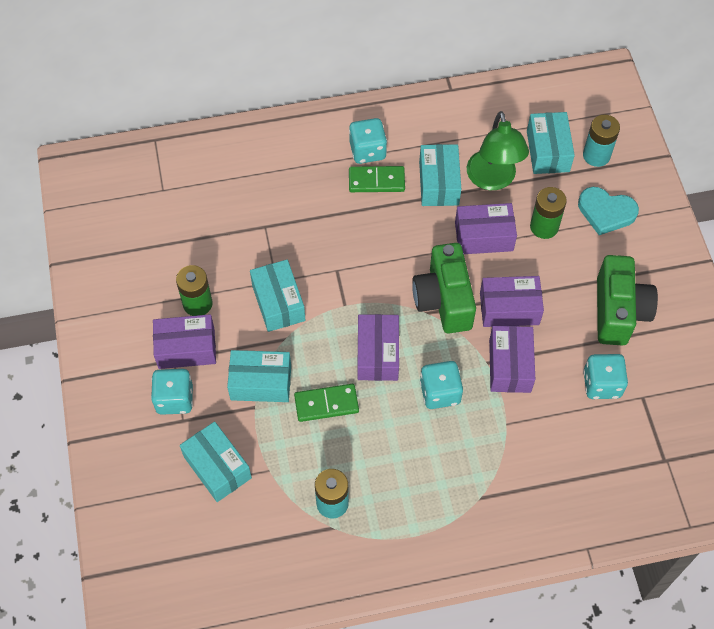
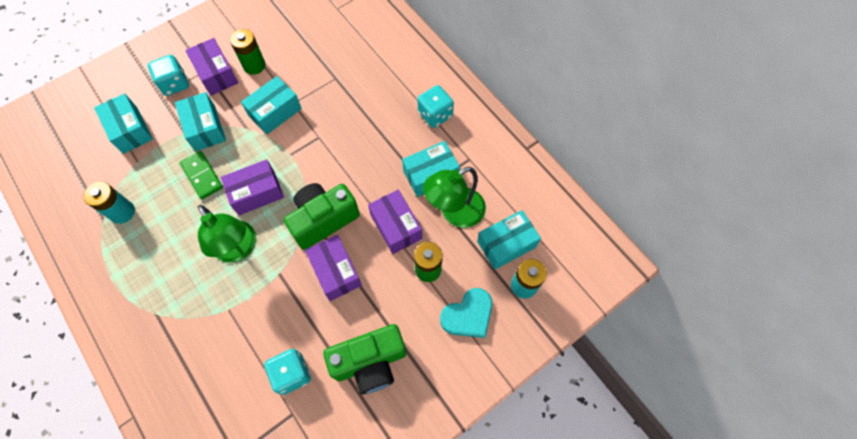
camera: 65 degrees right, 5 degrees up
turquoise box [180,421,252,502] -> turquoise box turned 60 degrees counterclockwise [94,93,153,154]
green domino [349,166,405,192] -> none
turquoise dice [420,361,463,409] -> green lamp [198,205,256,263]
purple box [489,326,535,393] -> none
turquoise heart [578,187,639,235] -> turquoise heart turned 120 degrees counterclockwise [440,288,492,338]

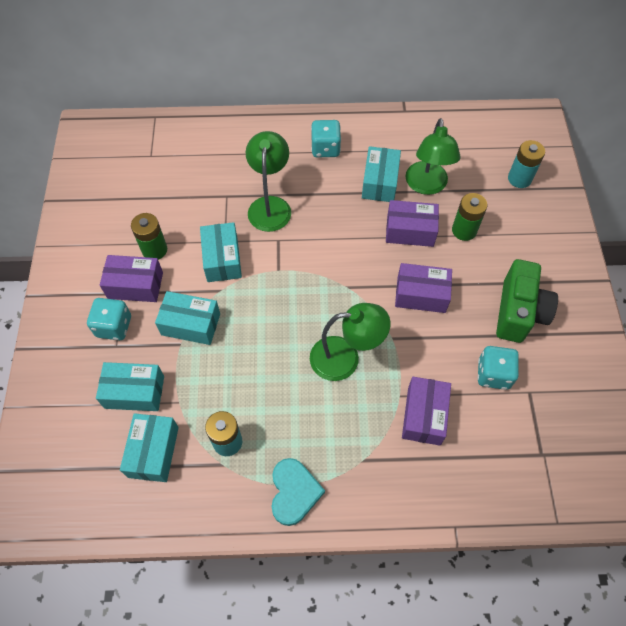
camera: 55 degrees left, 5 degrees down
green domino [180,151,223,199] -> none
purple box [221,159,284,215] -> purple box moved to [402,377,451,446]
green camera [284,183,360,250] -> none
turquoise heart [440,288,492,338] -> turquoise heart moved to [271,458,325,526]
turquoise box [477,210,541,270] -> turquoise box moved to [120,413,179,482]
none -> green lamp [246,131,291,232]

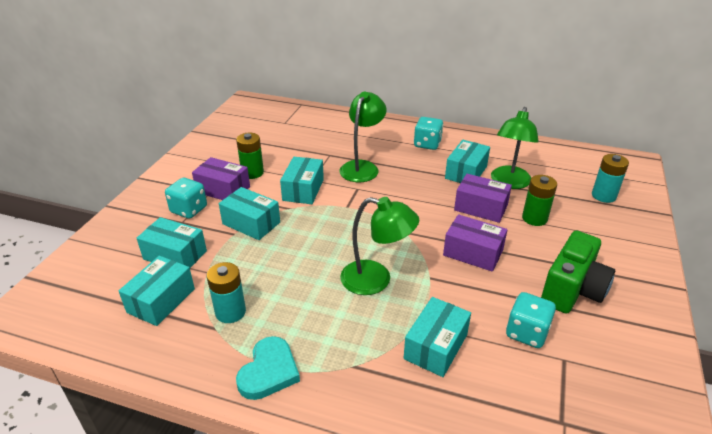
camera: 20 degrees right, 25 degrees down
purple box [402,377,451,446] -> turquoise box [404,297,471,377]

